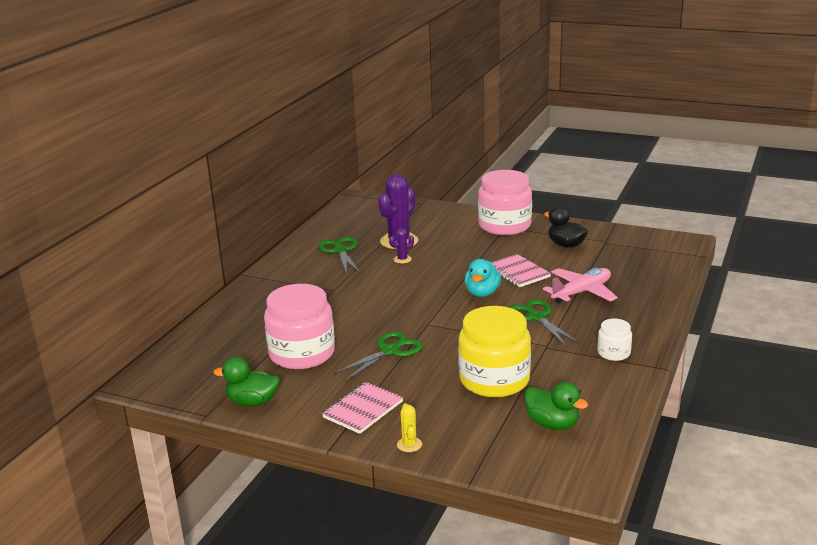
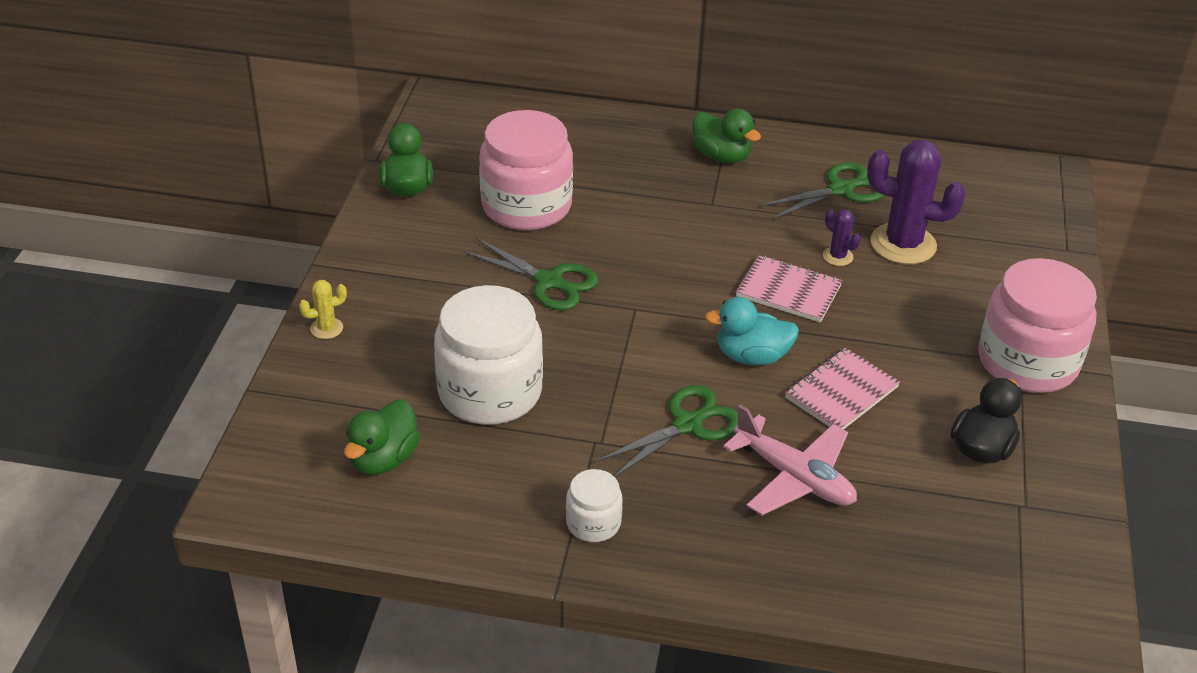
camera: 75 degrees right, 15 degrees up
pink notebook [322,382,403,434] -> pink notebook moved to [736,255,843,323]
yellow jar [458,306,531,397] -> white jar [434,285,543,425]
none -> green duck [692,109,761,163]

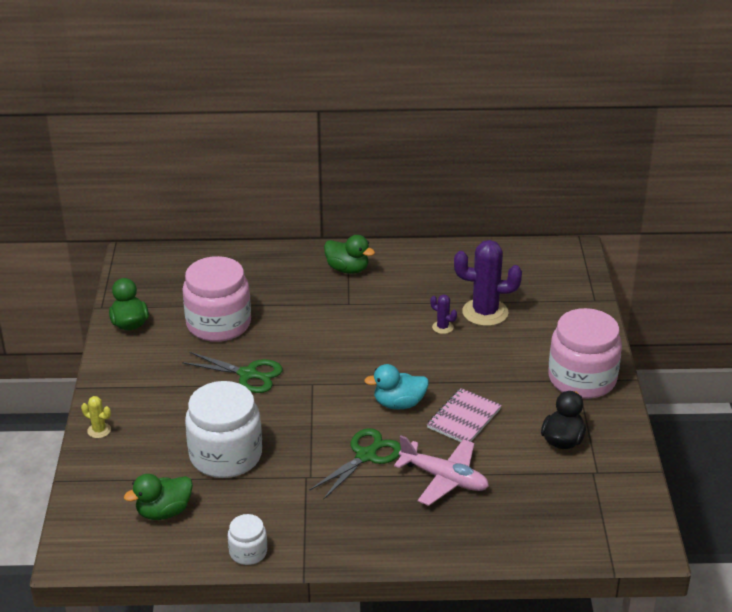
camera: 10 degrees left, 5 degrees down
yellow cactus [299,280,347,339] -> yellow cactus turned 60 degrees clockwise [81,396,111,438]
green duck [344,399,420,475] -> green duck turned 45 degrees clockwise [124,474,193,520]
white jar [566,469,623,542] -> white jar moved to [228,514,267,565]
pink notebook [736,255,843,323] -> none
green scissors [760,162,885,220] -> none

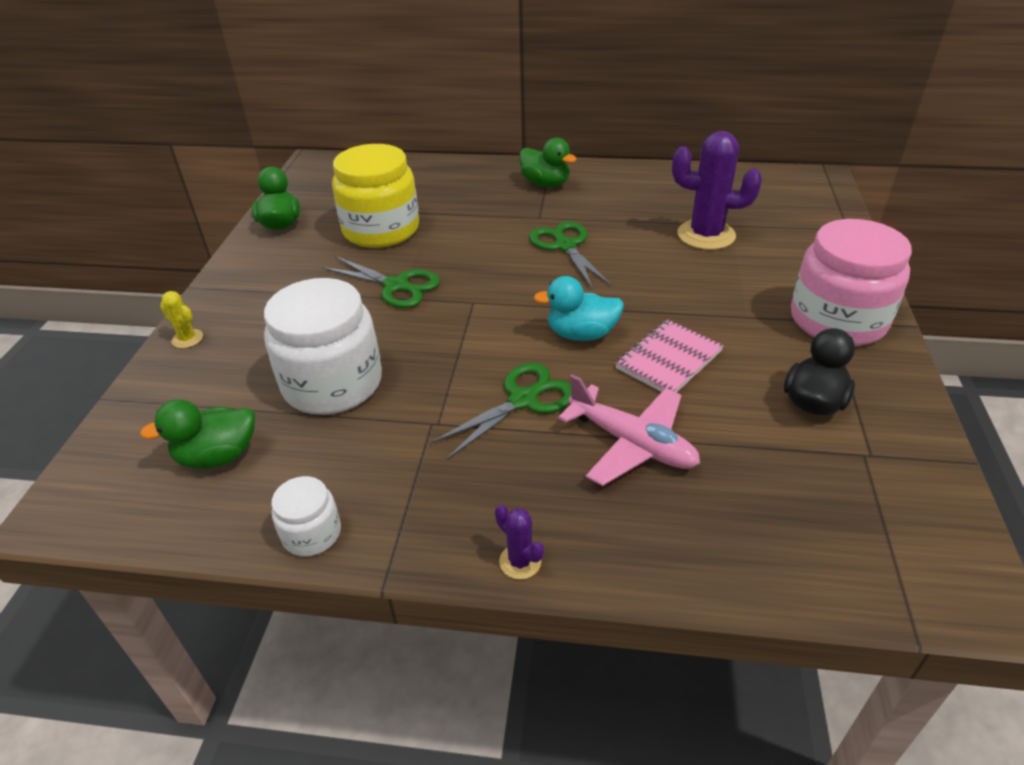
camera: 10 degrees right, 5 degrees up
pink jar [182,256,251,342] -> yellow jar [332,144,419,248]
purple cactus [430,295,457,334] -> purple cactus moved to [495,505,544,579]
none -> green scissors [529,221,612,289]

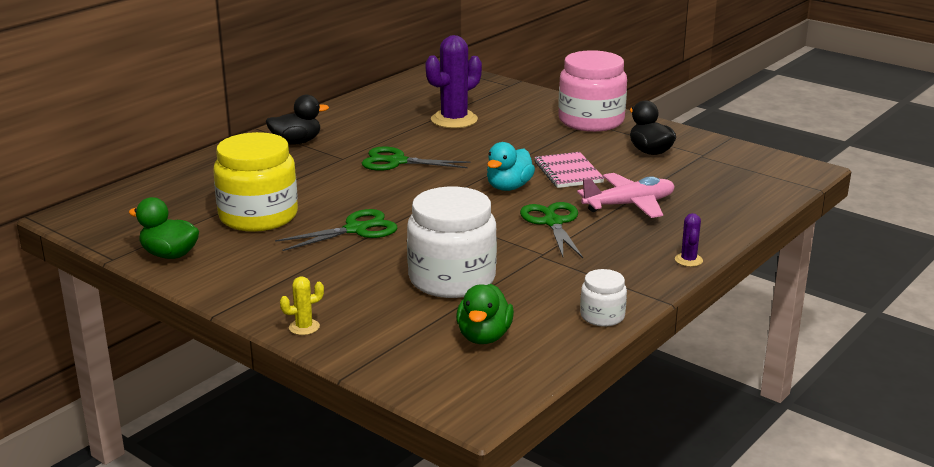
camera: 60 degrees left, 15 degrees down
purple cactus [495,505,544,579] -> purple cactus turned 75 degrees counterclockwise [675,213,703,267]
green duck [519,138,577,187] -> black duck [266,95,329,145]

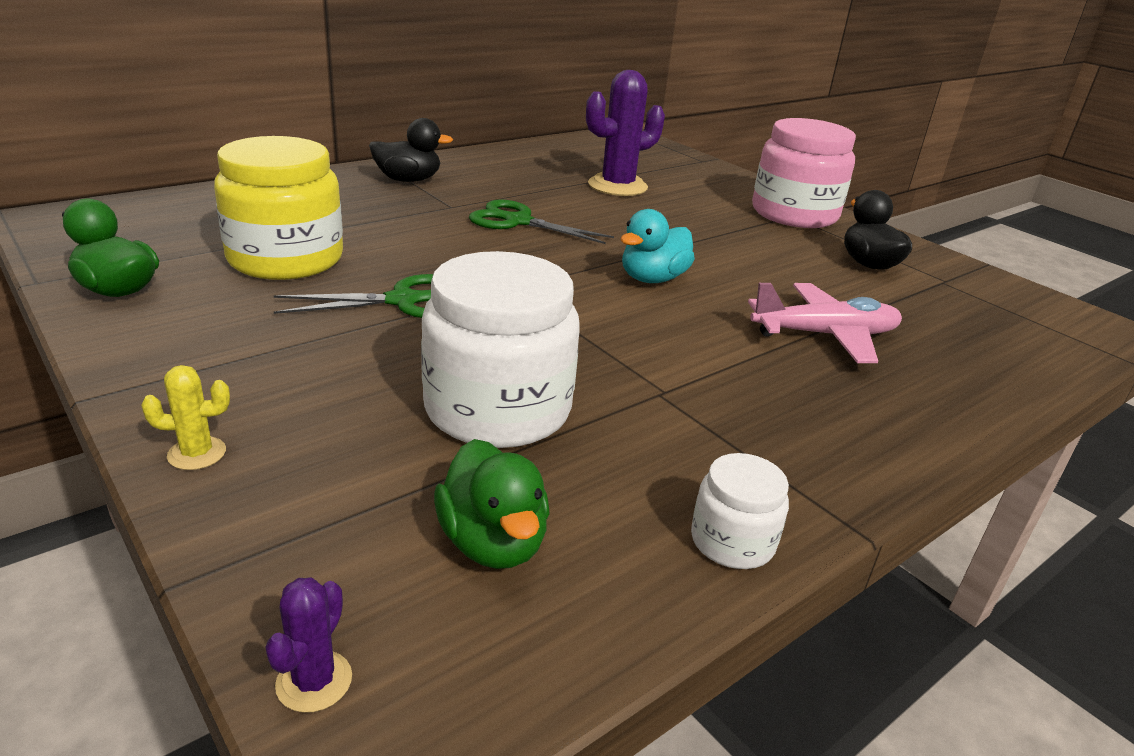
camera: 10 degrees right, 5 degrees up
green duck [456,284,514,344] -> green duck turned 45 degrees counterclockwise [434,439,550,569]
green scissors [520,202,583,258] -> none
pink notebook [535,152,604,188] -> none
purple cactus [675,213,703,267] -> purple cactus moved to [265,577,352,713]

